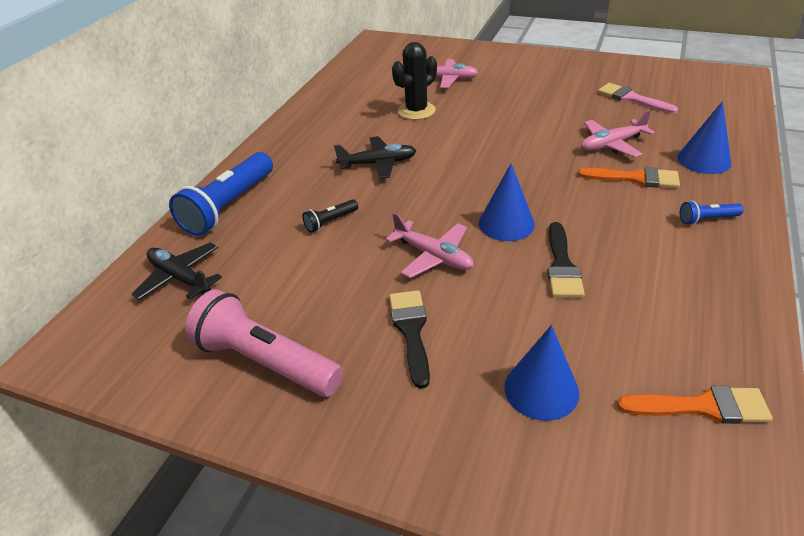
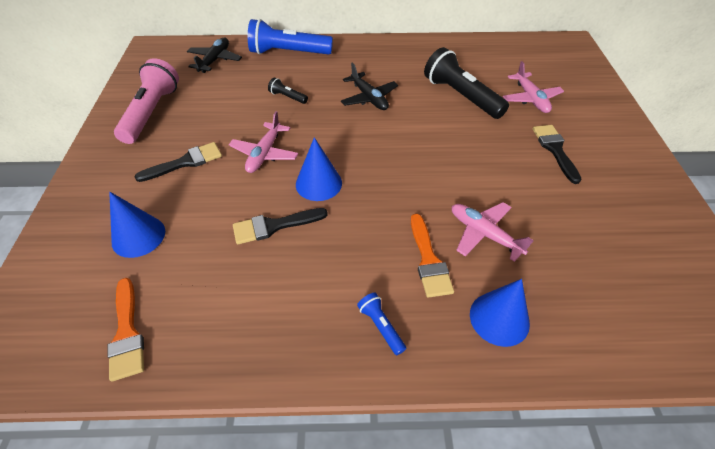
camera: 65 degrees right, 10 degrees up
black cactus [392,42,437,120] -> black flashlight [424,47,509,119]
pink brush [598,83,678,114] -> none
none -> black brush [533,125,582,184]

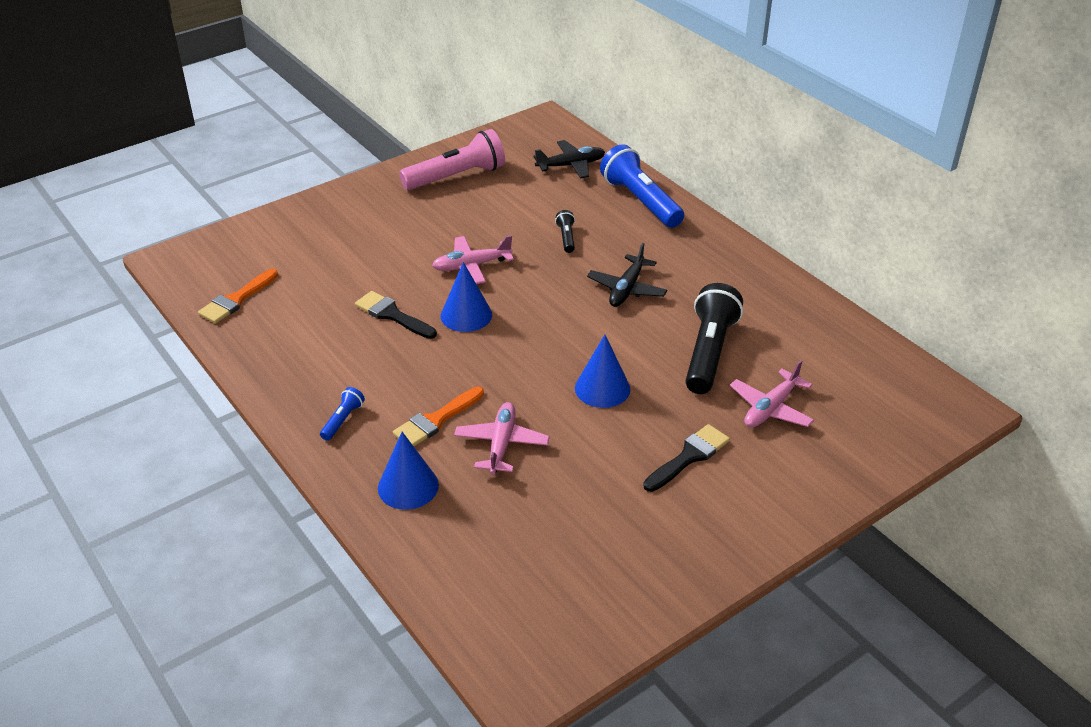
camera: 55 degrees right, 10 degrees down
blue cone [109,192,165,258] -> blue cone moved to [575,335,630,408]
black brush [134,142,222,182] -> none

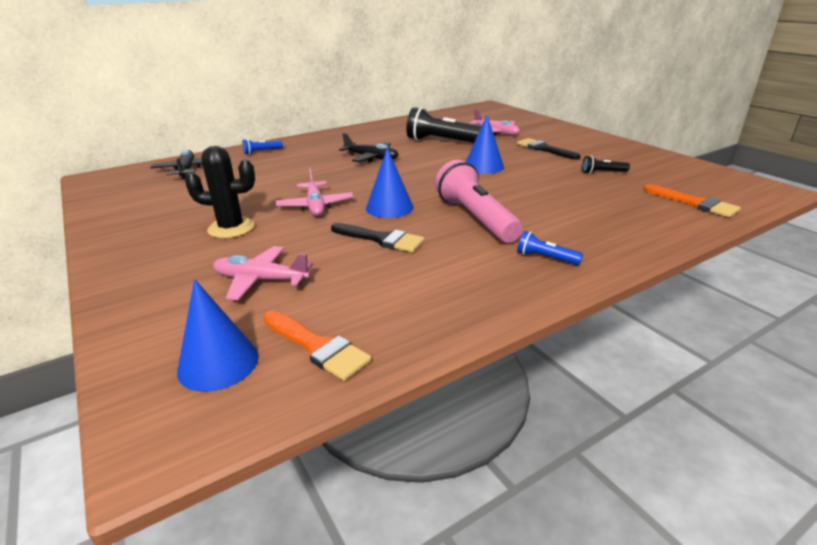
camera: 85 degrees left, 10 degrees down
black brush [355,291,437,339] -> black brush turned 105 degrees counterclockwise [331,223,425,252]
blue cone [378,432,439,510] -> blue cone moved to [177,279,259,392]
orange brush [393,387,484,446] -> orange brush moved to [644,184,741,217]
pink flashlight [399,129,505,190] -> pink flashlight moved to [435,160,523,243]
pink plane [454,402,550,475] -> pink plane moved to [213,246,313,300]
black flashlight [555,210,575,253] -> black flashlight moved to [582,156,630,174]
blue flashlight [600,144,684,228] -> blue flashlight [242,139,283,154], size x0.45
none -> black cactus [185,146,255,238]

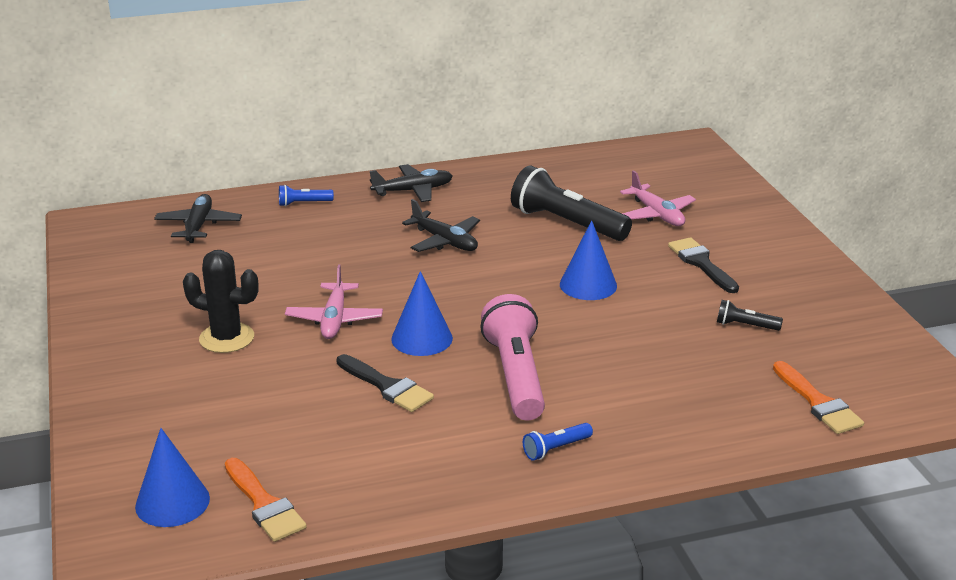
camera: 15 degrees right, 0 degrees up
pink plane [213,246,313,300] -> none
blue flashlight [517,231,583,265] -> blue flashlight turned 75 degrees counterclockwise [523,423,593,461]
none -> black plane [370,164,453,202]

